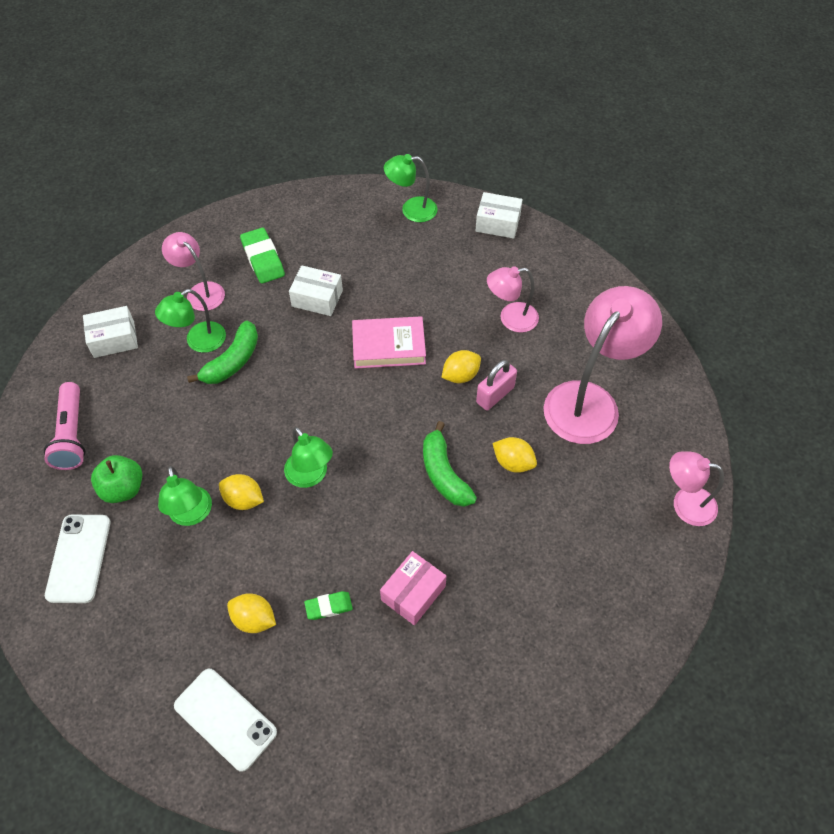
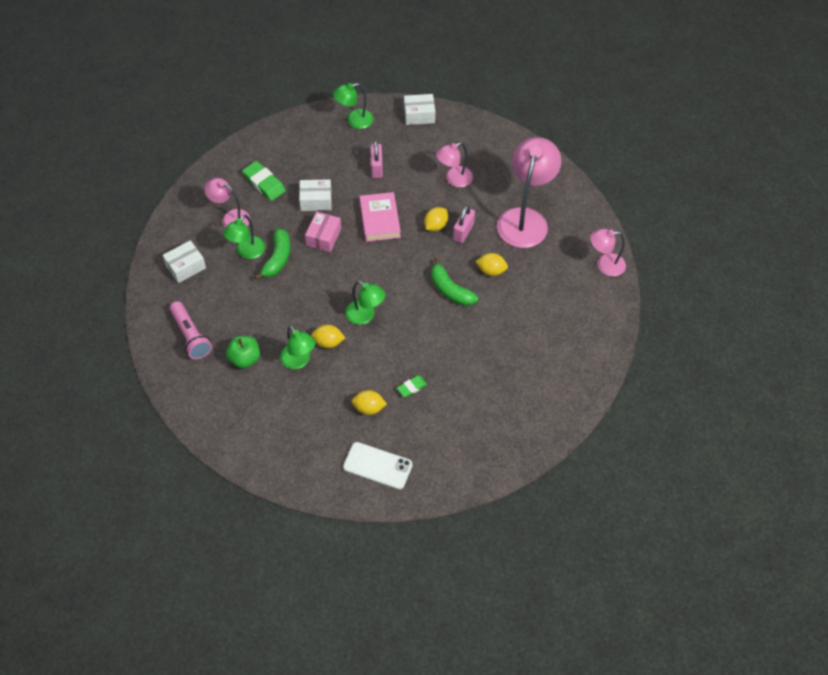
camera: 20 degrees left, 0 degrees up
white phone [45,515,110,603] -> none
pink book [352,316,426,369] -> pink book turned 75 degrees counterclockwise [359,192,401,242]
pink box [380,551,446,625] -> pink box moved to [305,211,341,252]
none -> pink padlock [370,140,383,178]

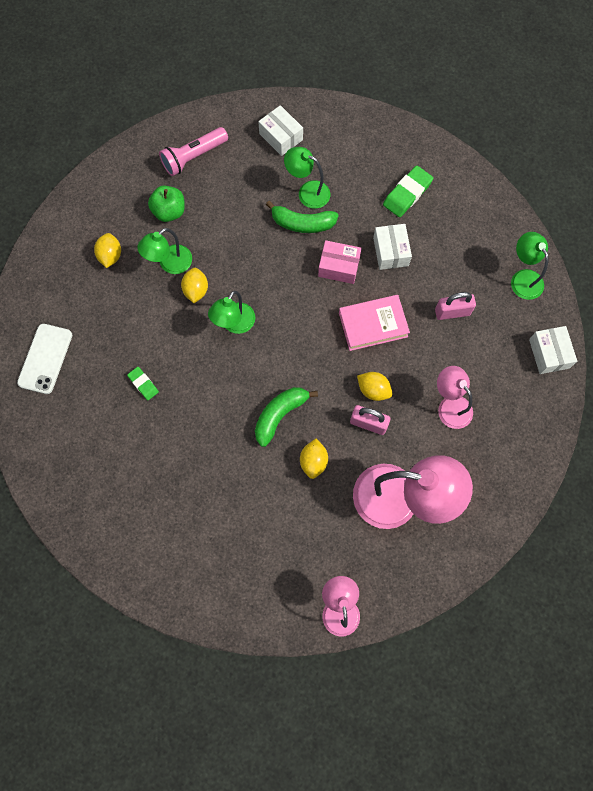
camera: 85 degrees right, 15 degrees up
pink lamp [204,178,250,228] -> none
yellow lemon [352,390,387,415] -> yellow lemon moved to [94,233,121,268]

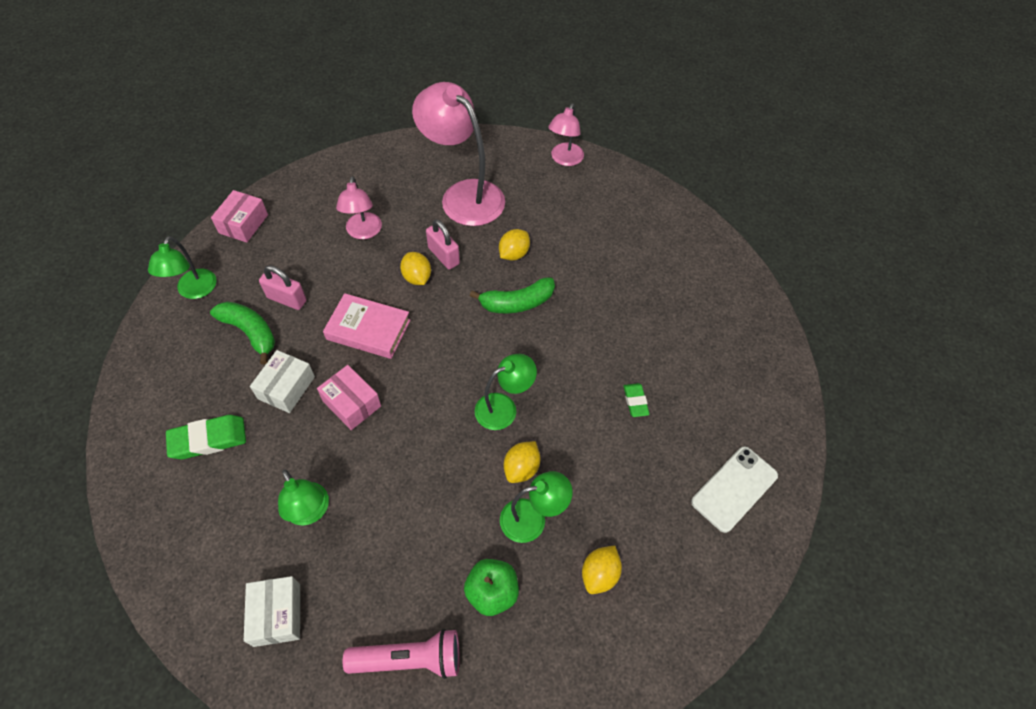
camera: 150 degrees left, 15 degrees down
green banana [266,201,339,233] -> green banana moved to [210,301,275,365]
white box [529,326,577,374] -> pink box [211,190,268,243]

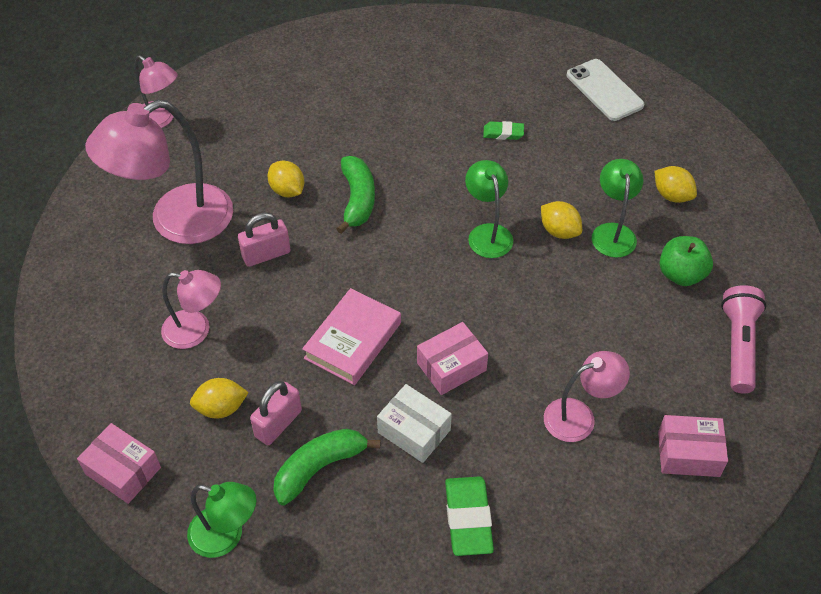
camera: 75 degrees left, 5 degrees down
white box [244,576,300,647] -> pink box [658,415,728,477]
green lamp [278,470,329,525] -> pink lamp [544,351,630,442]
yellow lemon [400,252,431,285] -> yellow lemon moved to [190,378,249,419]

